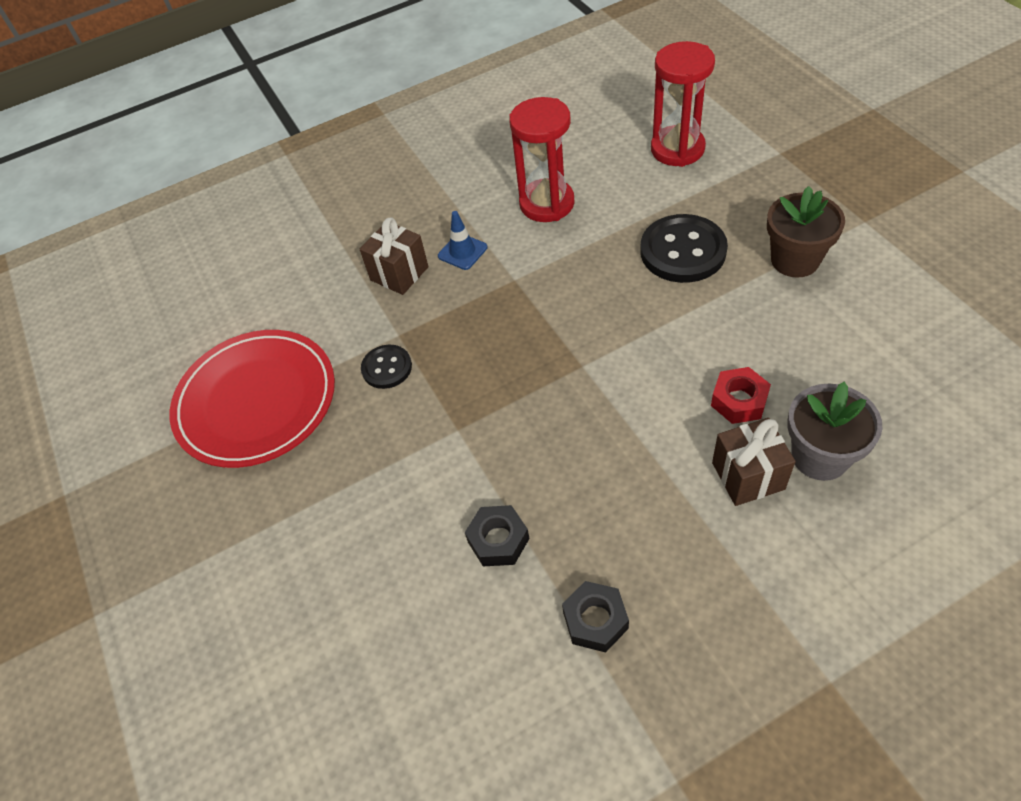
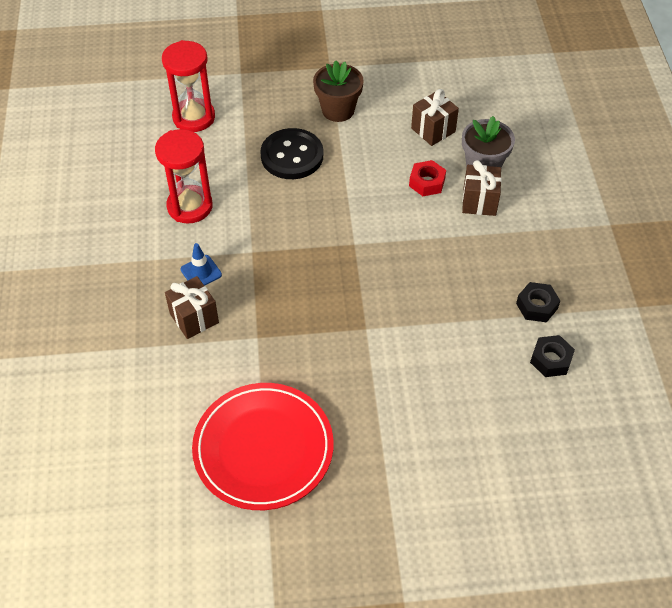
camera: 75 degrees left, 0 degrees up
black button [361,345,412,389] -> none
black nut [465,505,529,566] -> black nut moved to [530,335,575,377]
none -> brown gift [411,89,459,146]

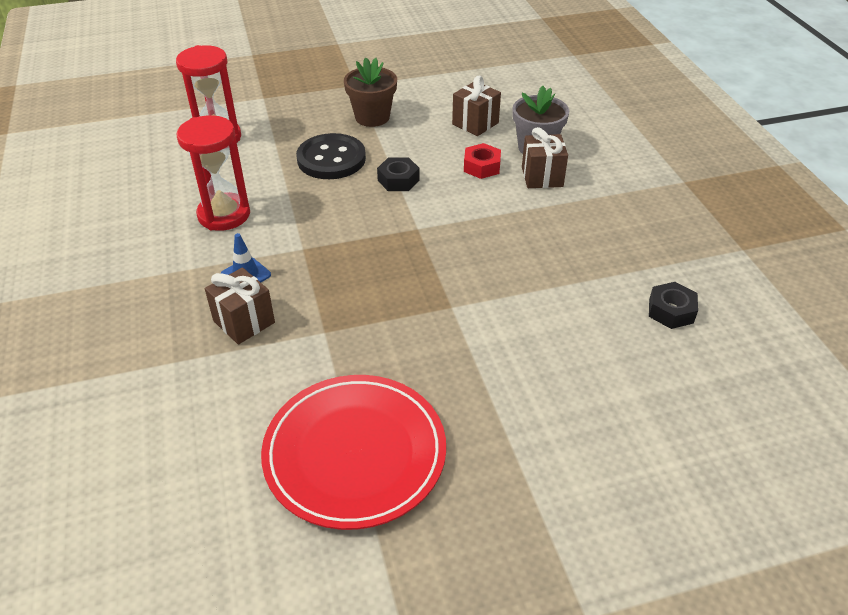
camera: 10 degrees left, 10 degrees down
black nut [516,282,560,322] -> black nut moved to [377,157,419,191]

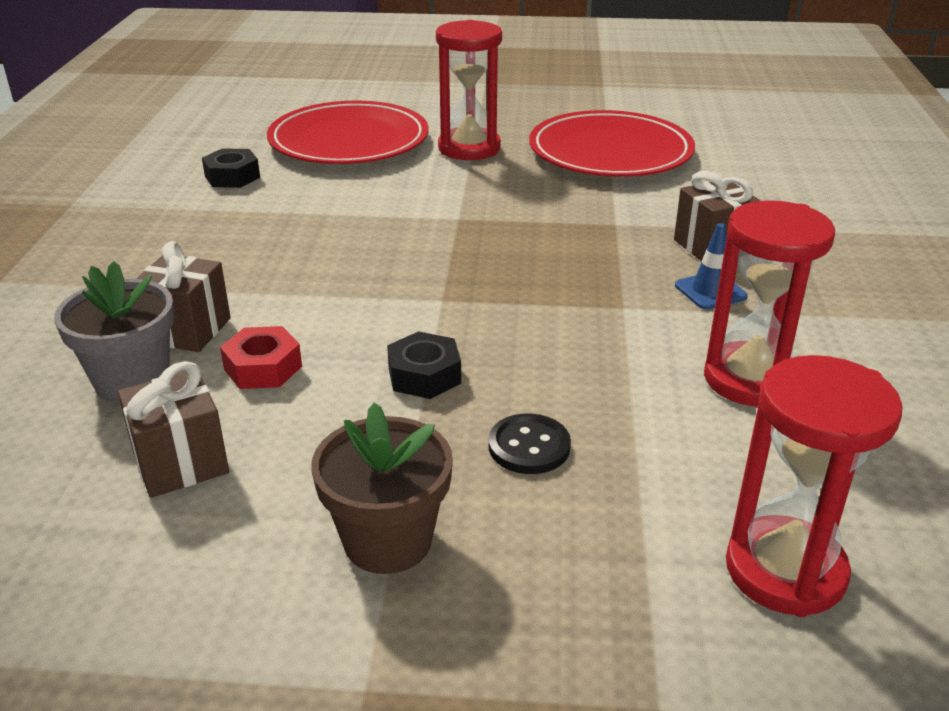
camera: 160 degrees left, 10 degrees down
black button [296,133,366,179] -> black button [488,414,571,474], size x0.56
none -> red plate [267,101,428,164]
none -> red hourglass [436,20,502,160]

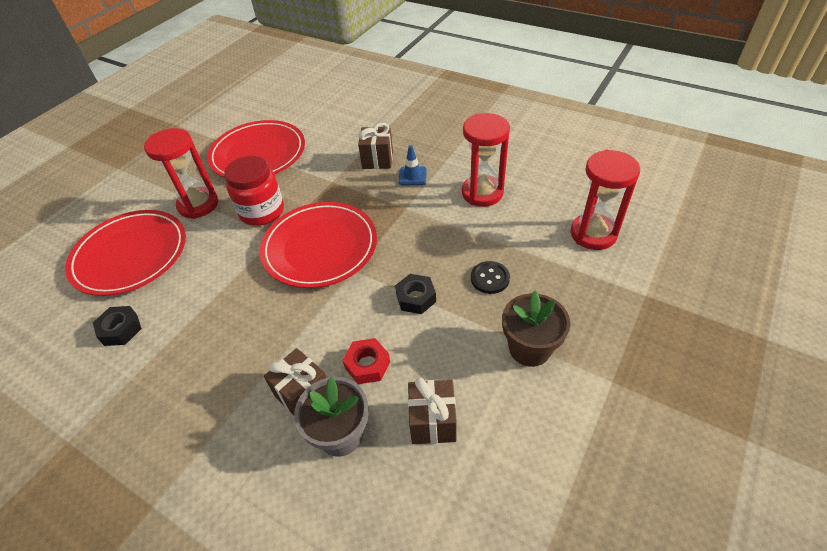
camera: 60 degrees left, 15 degrees up
none -> red jar [224,156,284,226]
none -> red plate [260,202,377,288]

